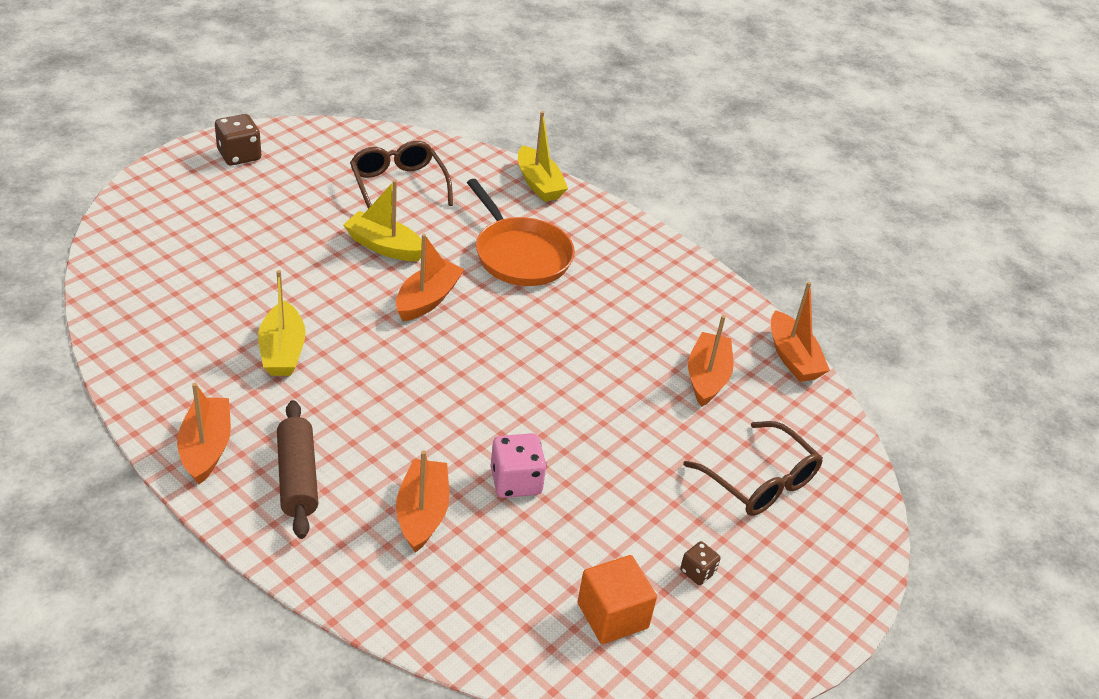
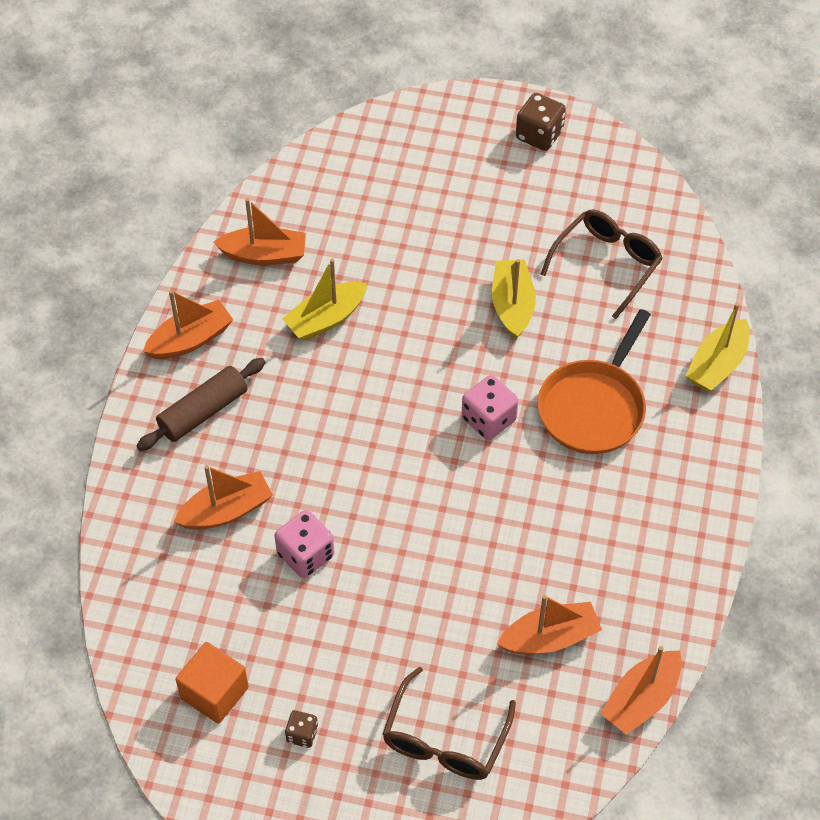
camera: 65 degrees right, 15 degrees up
orange boat [396,234,465,321] -> orange boat moved to [214,198,306,265]
none -> pink dice [462,375,518,440]

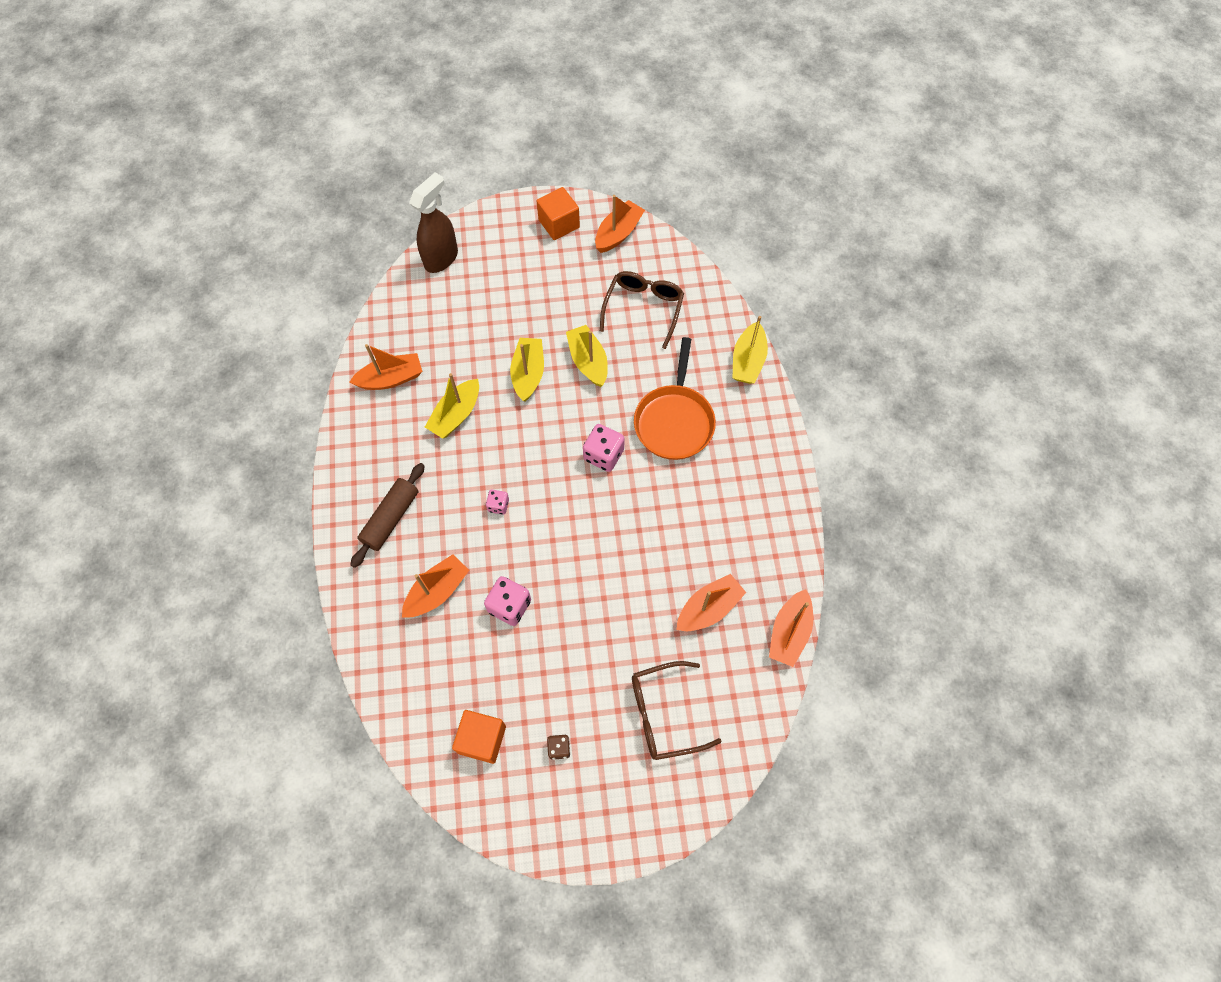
camera: 20 degrees left, 10 degrees up
orange boat [143,290,233,359] -> orange boat moved to [595,195,645,253]
brown glasses [382,667,516,780] -> brown glasses turned 75 degrees clockwise [632,661,722,760]
brown dice [516,93,566,151] -> orange cube [536,187,580,240]
none -> brown spray bottle [409,172,458,273]
none -> pink dice [486,490,509,515]
none -> yellow boat [510,338,544,402]

